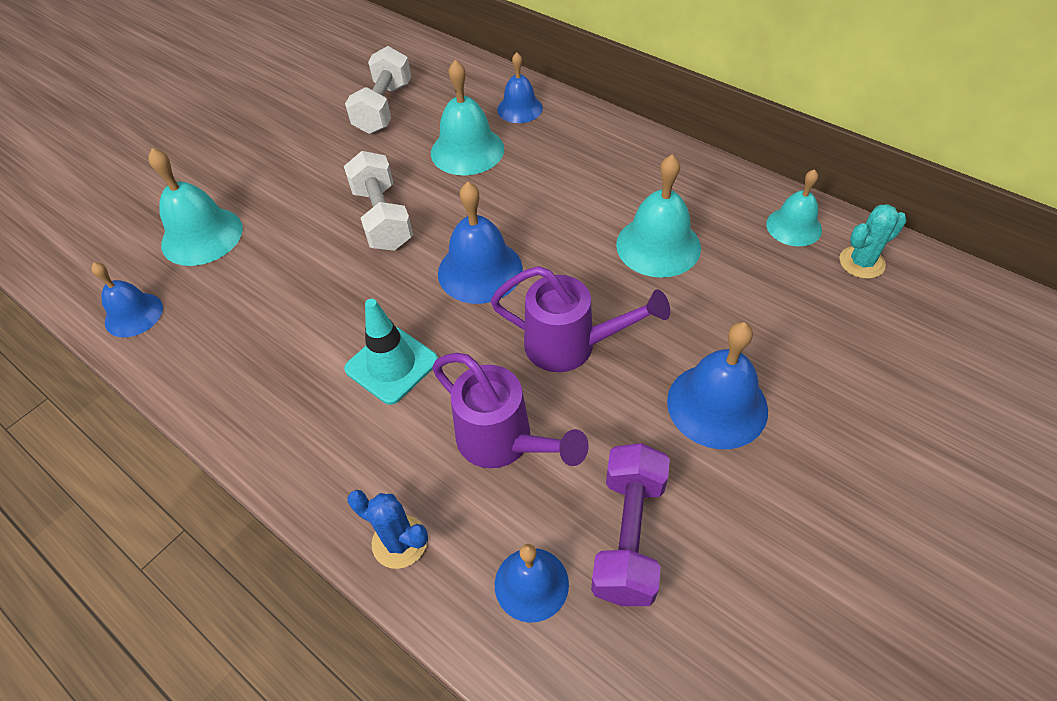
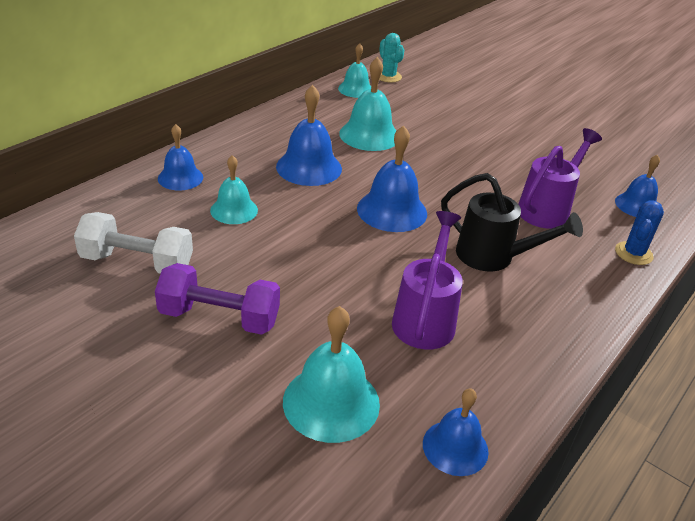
camera: 95 degrees left, 15 degrees down
white dumbbell [344,151,413,251] -> none
turquoise traffic cone [344,299,438,405] -> black watering can [441,173,583,271]
turquoise bell [431,60,504,175] -> turquoise bell [210,155,258,224], size x0.65
purple watering can [491,266,670,372] -> purple watering can moved to [392,211,463,350]
purple dumbbell [591,443,670,606] -> purple dumbbell moved to [155,263,280,335]
blue bell [667,322,768,449] -> blue bell moved to [276,85,342,186]

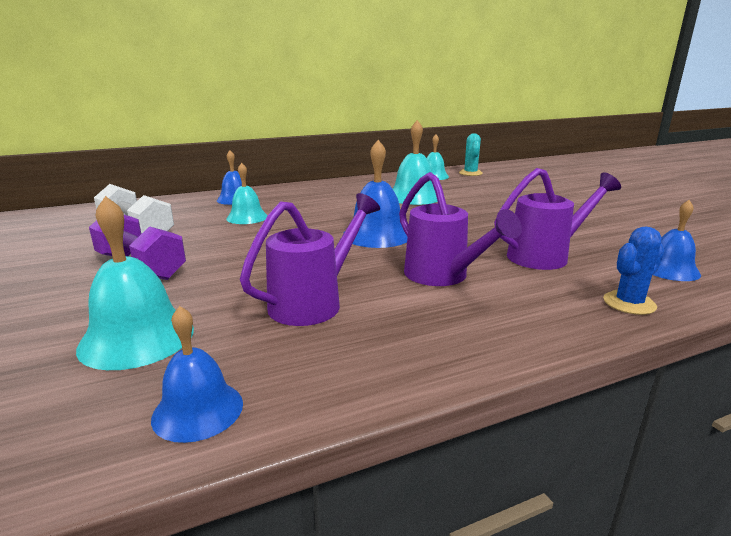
camera: 30 degrees right, 15 degrees down
blue bell [276,85,342,186] -> none
black watering can [441,173,583,271] -> purple watering can [399,172,522,286]

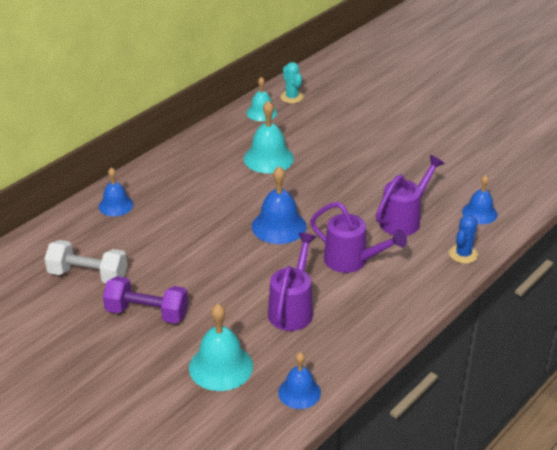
camera: 25 degrees left, 15 degrees up
turquoise bell [226,163,268,224] -> none

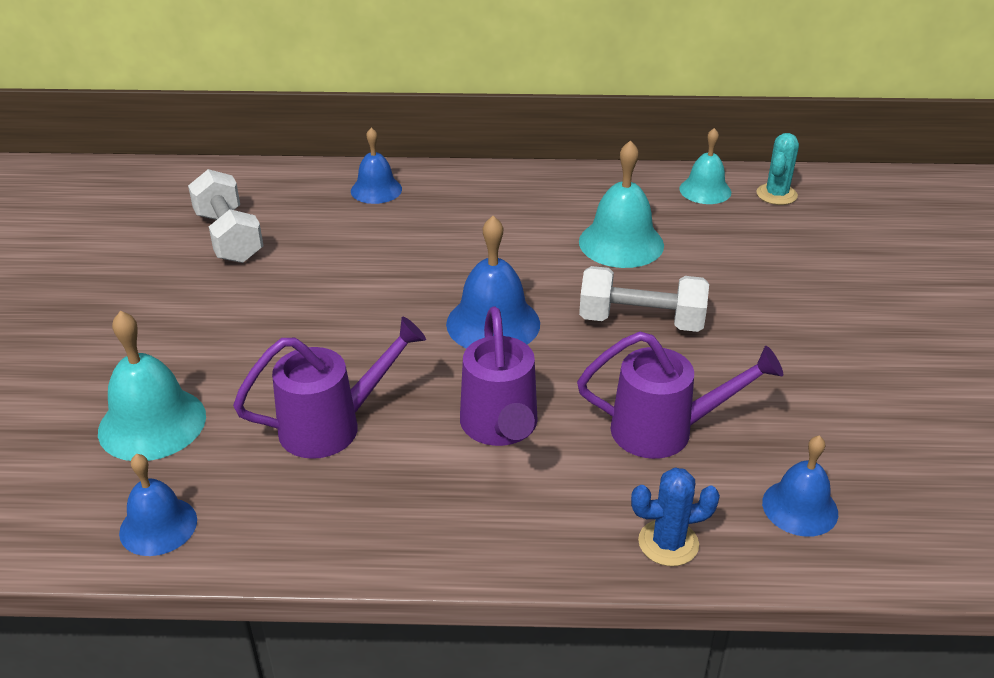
camera: 50 degrees right, 0 degrees up
purple dumbbell [103,276,188,324] -> none
none -> white dumbbell [579,266,709,332]

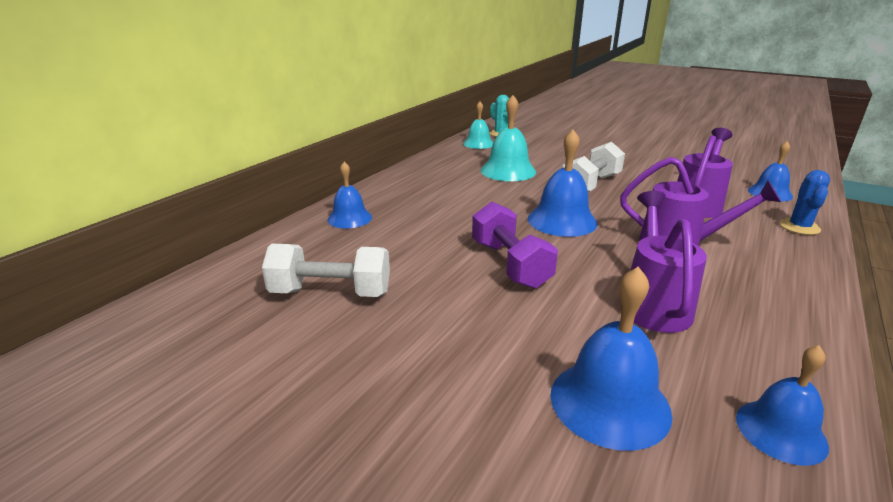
camera: 60 degrees left, 10 degrees down
turquoise bell [98,311,206,461] -> blue bell [550,267,672,451]
none -> purple dumbbell [472,201,558,289]

